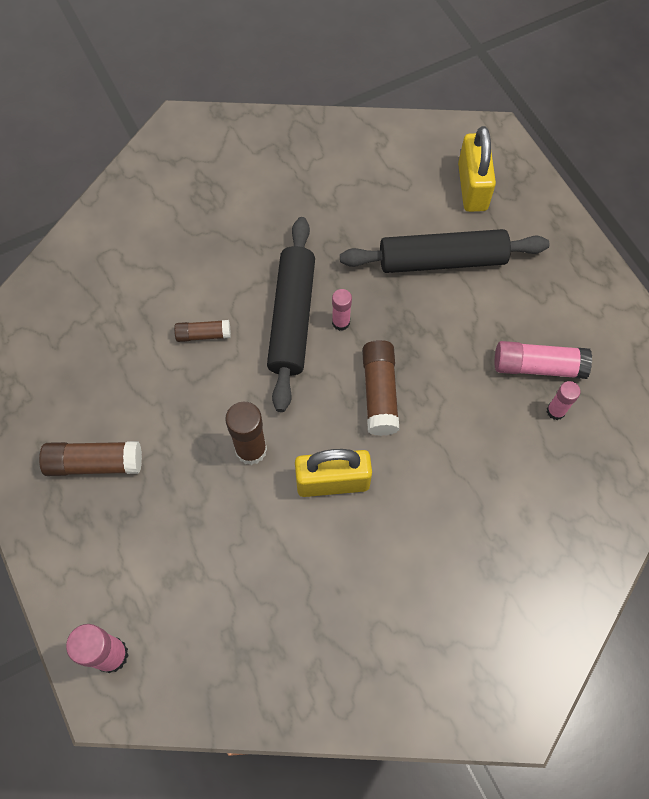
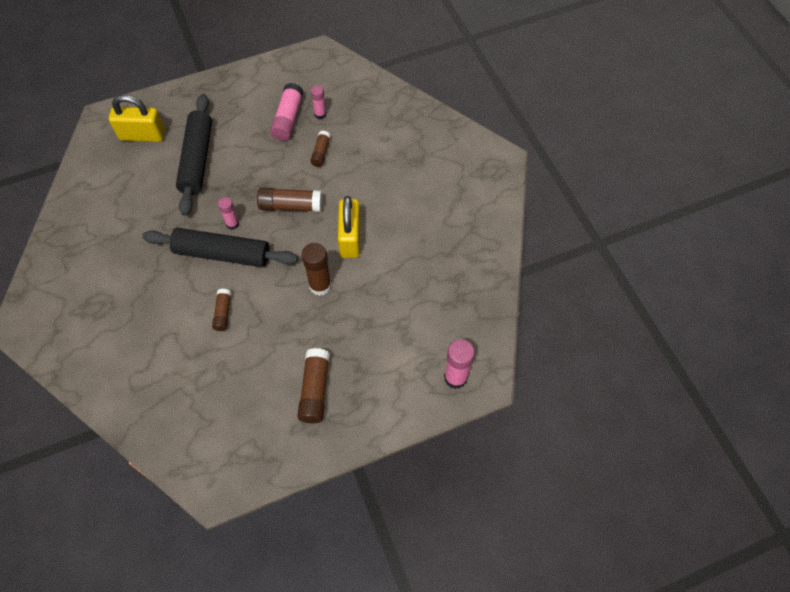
camera: 85 degrees left, 5 degrees down
none -> brown glue stick [310,131,331,167]

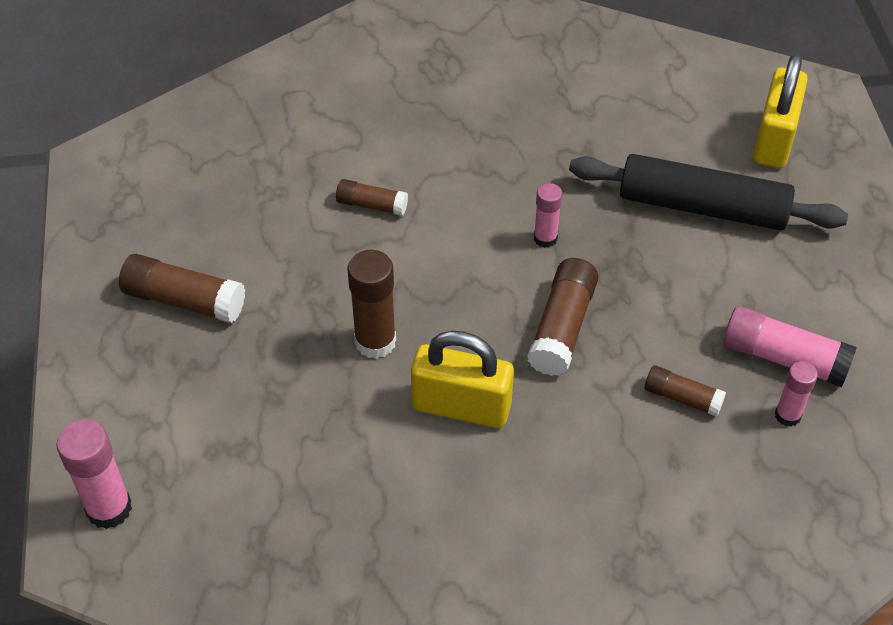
camera: 105 degrees right, 10 degrees down
black rolling pin [142,228,298,267] -> none

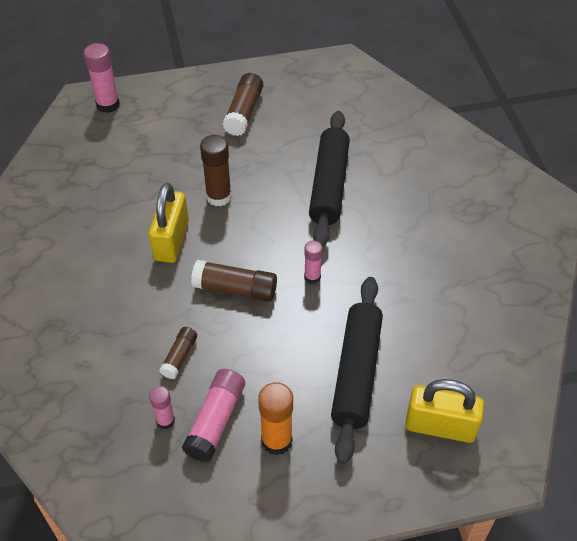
camera: 85 degrees right, 0 degrees up
brown glue stick [336,179,408,216] -> black rolling pin [309,111,350,247]
none -> orange glue stick [258,382,293,455]

